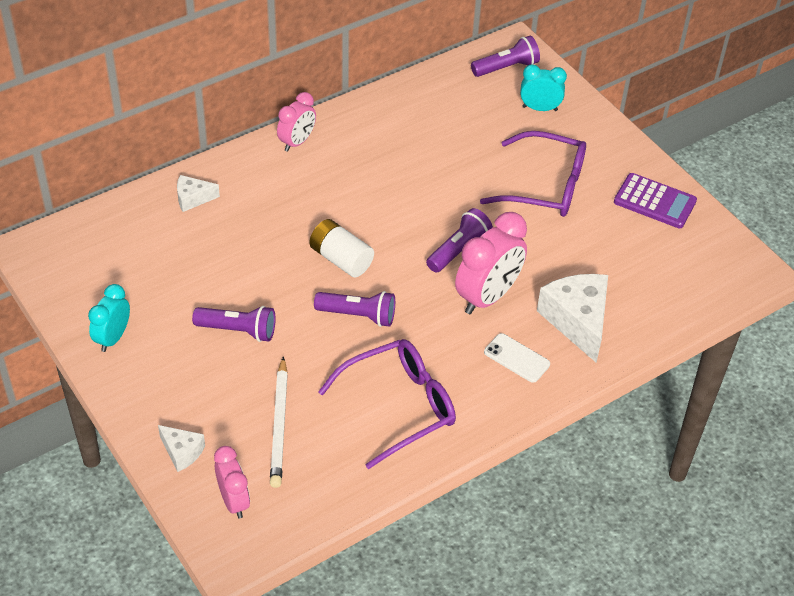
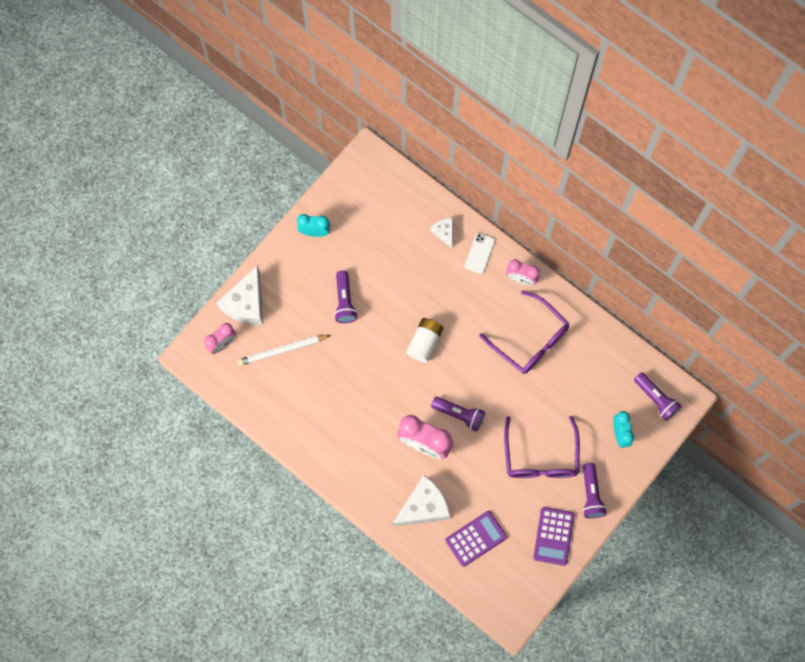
camera: 75 degrees right, 25 degrees up
white cheese [158,425,205,472] -> white cheese [217,265,263,325], size x1.93
purple flashlight [314,291,395,327] -> purple flashlight moved to [583,463,607,518]
purple glasses [318,339,456,469] -> purple glasses moved to [479,291,569,374]
white phone [484,333,550,383] -> white phone moved to [465,233,495,274]
none -> purple calculator [446,511,507,567]

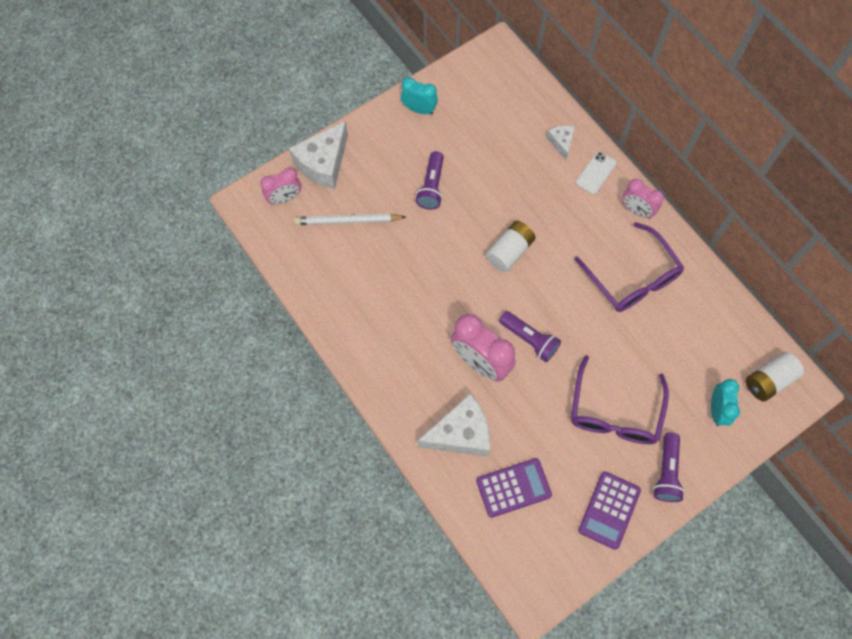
camera: 15 degrees right, 5 degrees down
purple flashlight [634,372,682,421] -> white battery [746,352,804,401]

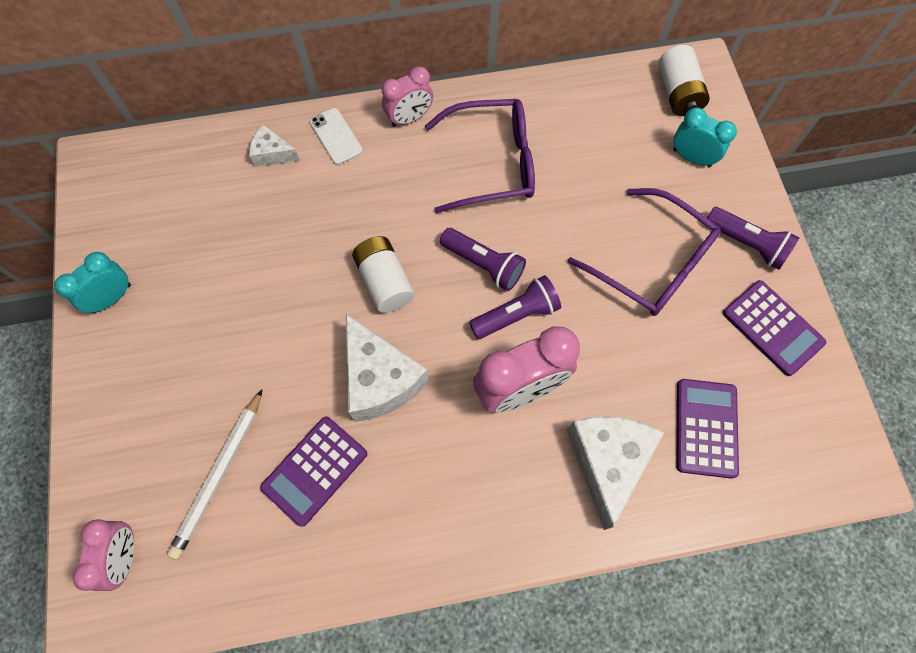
camera: 65 degrees left, 0 degrees up
white cheese [289,121,348,189] -> white cheese moved to [346,314,429,422]
purple flashlight [416,151,444,210] -> purple flashlight moved to [440,228,526,291]
none -> purple calculator [260,417,367,527]

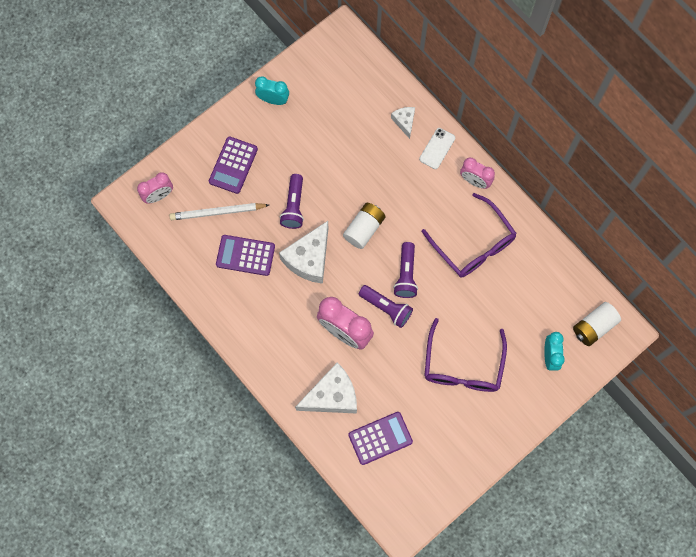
camera: 60 degrees right, 5 degrees up
purple flashlight [707,207,800,270] -> purple flashlight moved to [280,174,304,229]
purple calculator [723,280,826,376] -> purple calculator moved to [209,137,258,194]

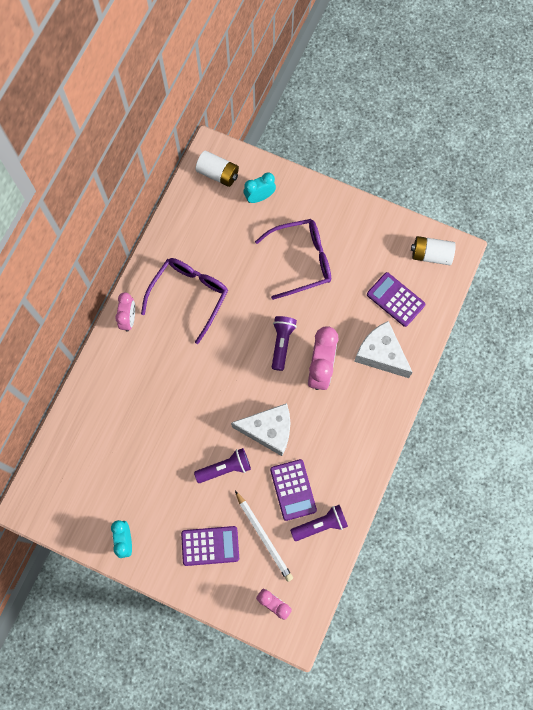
camera: 115 degrees left, 0 degrees up
white battery [343,203,386,249] -> white battery moved to [411,236,456,265]
white cheese [391,107,415,139] -> none
purple flashlight [393,242,418,298] -> purple flashlight moved to [290,505,348,541]
white phone [419,128,455,169] -> none

